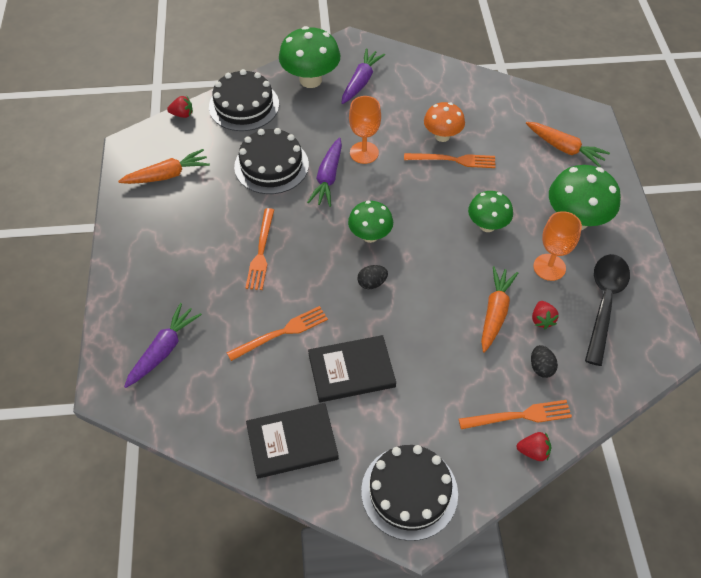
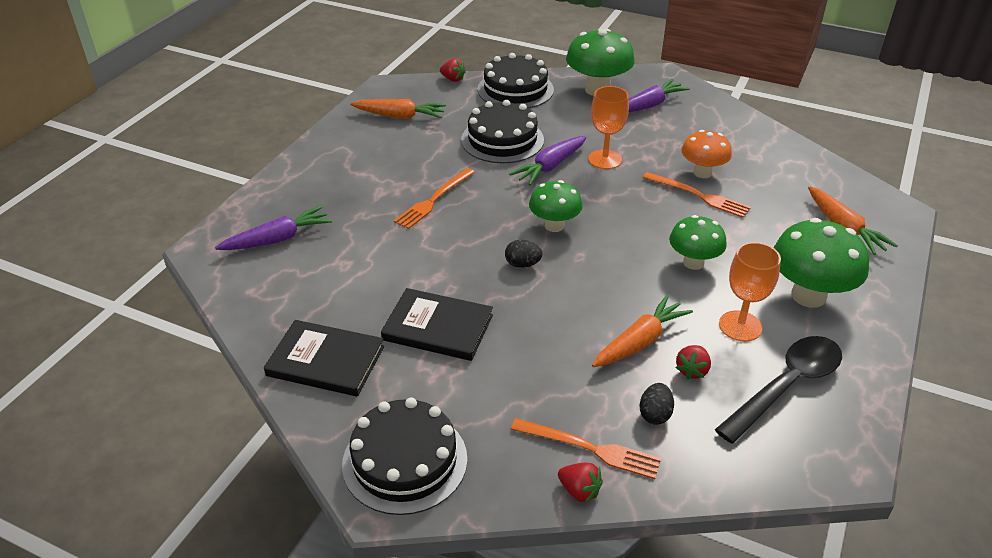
camera: 30 degrees right, 15 degrees down
orange fork [227,306,328,361] -> none

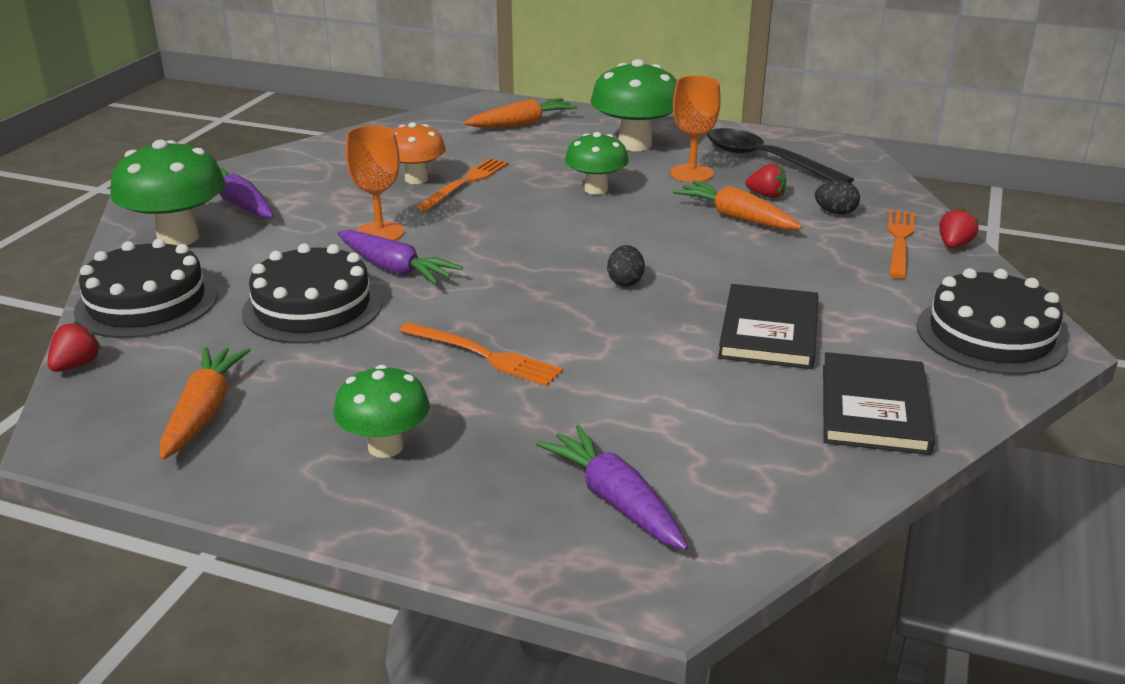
camera: 95 degrees left, 10 degrees down
green mushroom [529,180,583,232] -> green mushroom moved to [333,365,430,458]

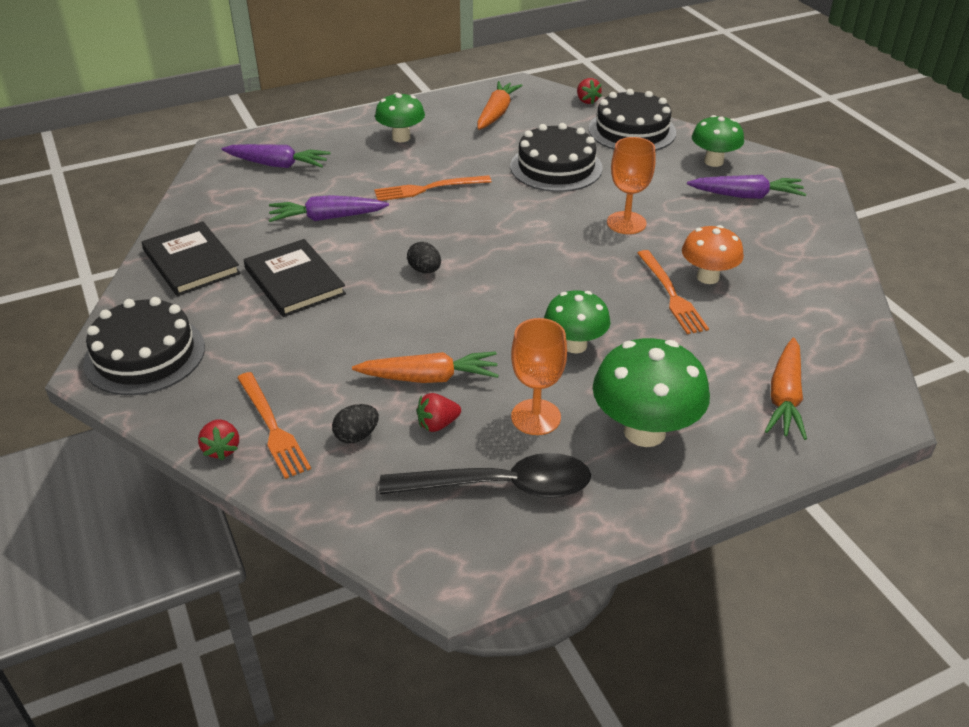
camera: 135 degrees right, 10 degrees up
green mushroom [110,140,225,245] -> green mushroom [692,115,744,167], size x0.64
orange carrot [160,347,251,460] -> orange carrot turned 120 degrees counterclockwise [477,81,523,130]
purple carrot [337,230,463,285] -> purple carrot moved to [269,195,389,222]

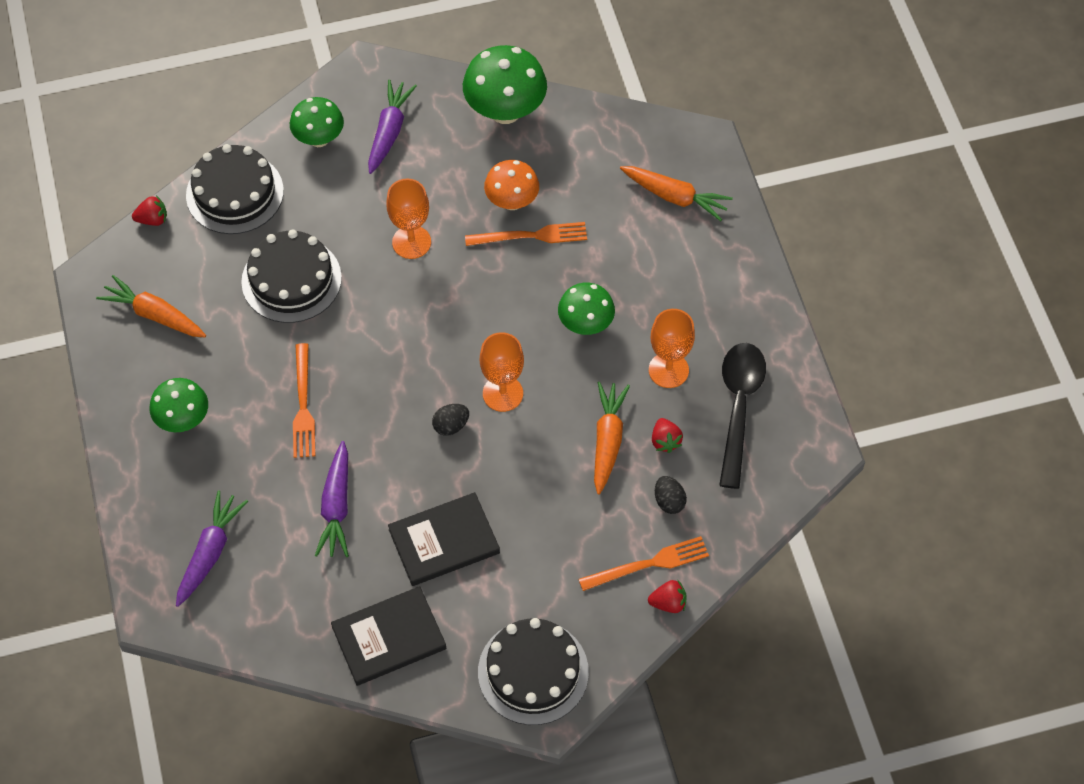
camera: 80 degrees left, 20 degrees up
green mushroom [593,338,710,447] -> green mushroom moved to [463,45,547,124]
none -> orange goblet [480,332,524,412]

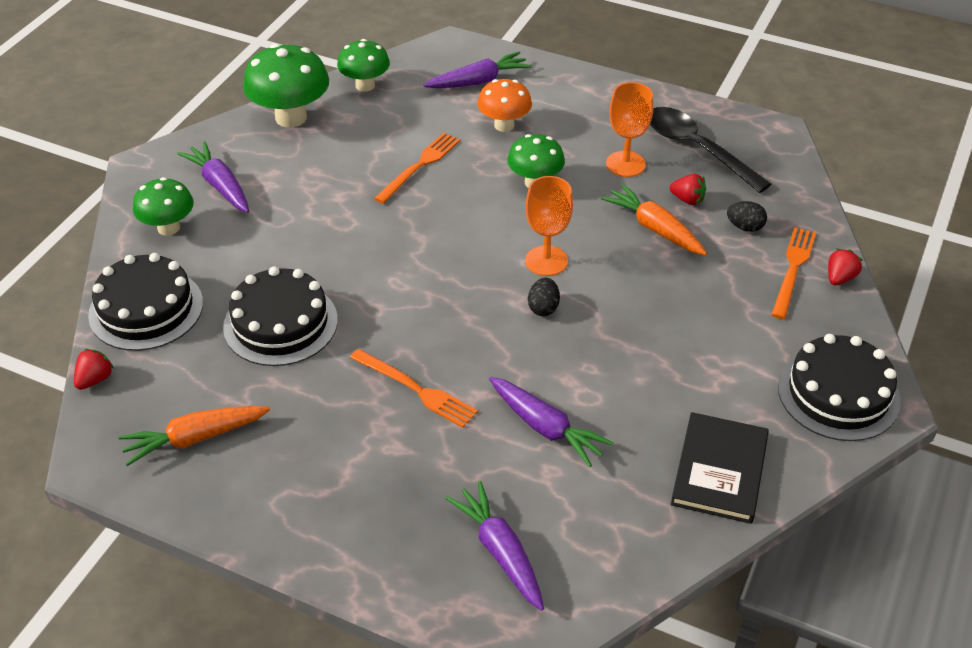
camera: 50 degrees left, 15 degrees down
green mushroom [150,378,208,432] -> green mushroom moved to [337,39,390,92]
orange goblet [386,179,431,259] -> none
black book [388,492,500,586] -> none
orange mushroom [484,160,539,210] -> orange mushroom moved to [477,79,532,132]
orange carrot [620,166,733,221] -> purple carrot [423,51,532,88]

